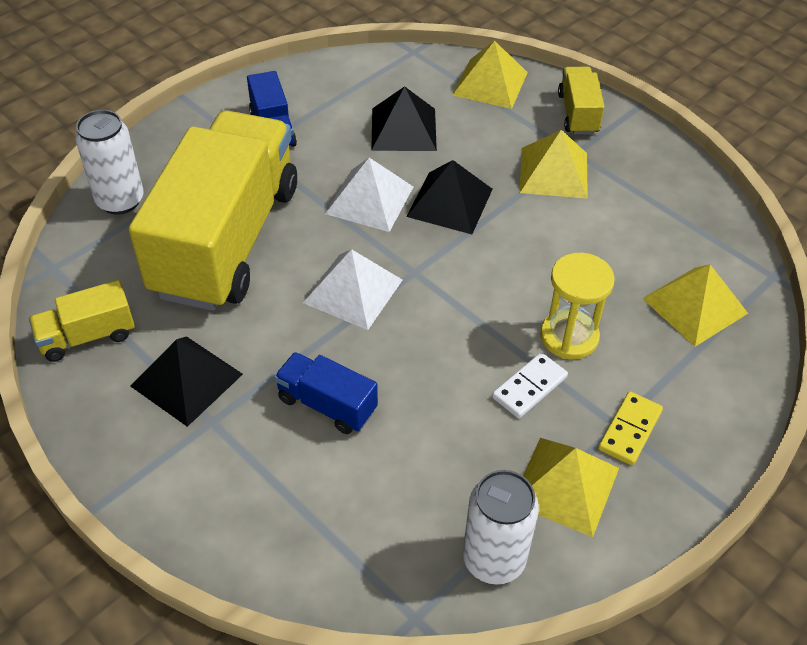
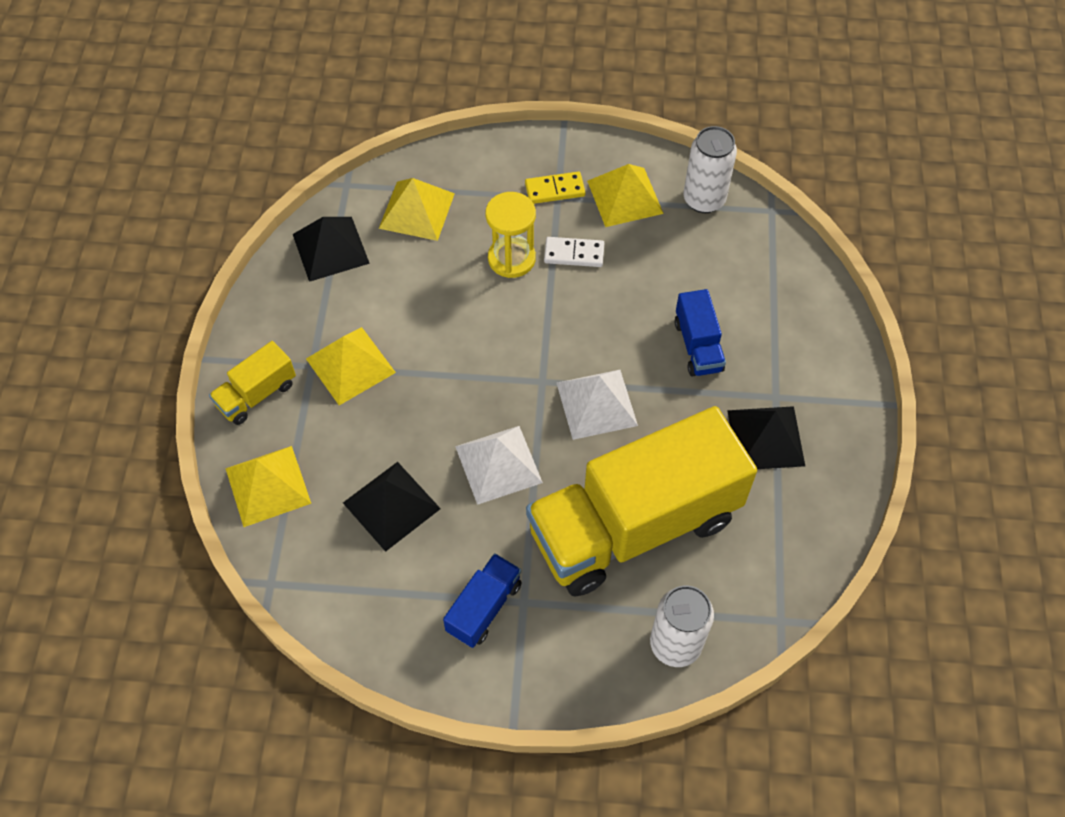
camera: 130 degrees left, 10 degrees up
yellow truck [29,280,135,362] -> none
black pyramid [406,160,493,234] -> black pyramid moved to [293,217,370,282]

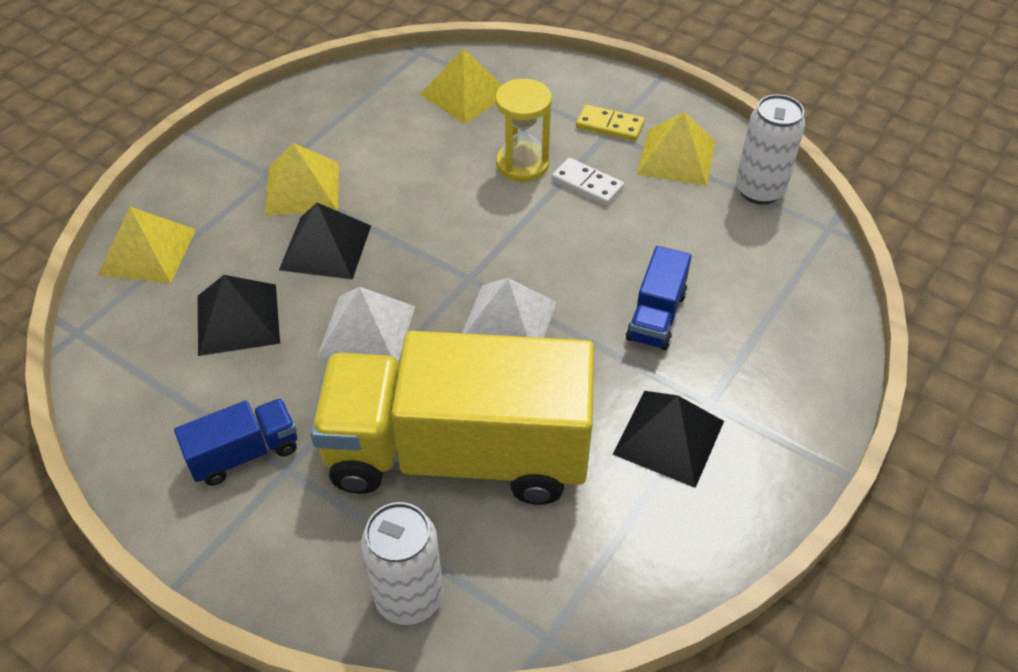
camera: 30 degrees right, 10 degrees down
yellow truck [209,341,296,425] -> none
black pyramid [293,217,370,282] -> black pyramid moved to [279,203,371,279]

